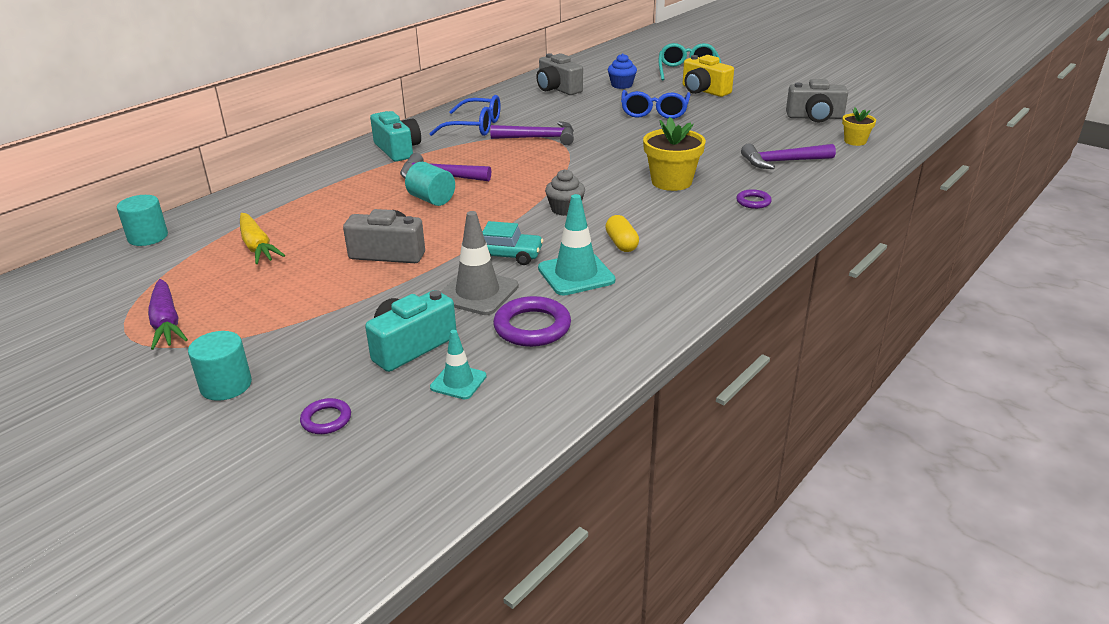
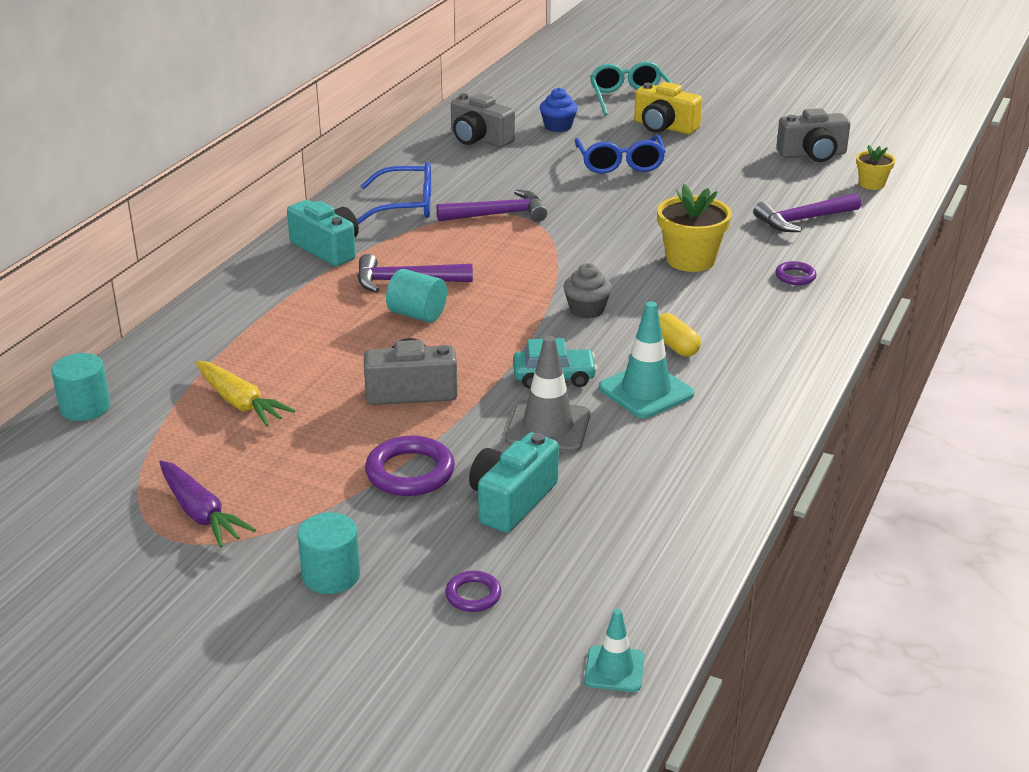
camera: 15 degrees left, 0 degrees up
turquoise traffic cone [430,330,487,399] -> turquoise traffic cone moved to [584,609,645,692]
purple ring [493,296,571,347] -> purple ring moved to [365,436,455,496]

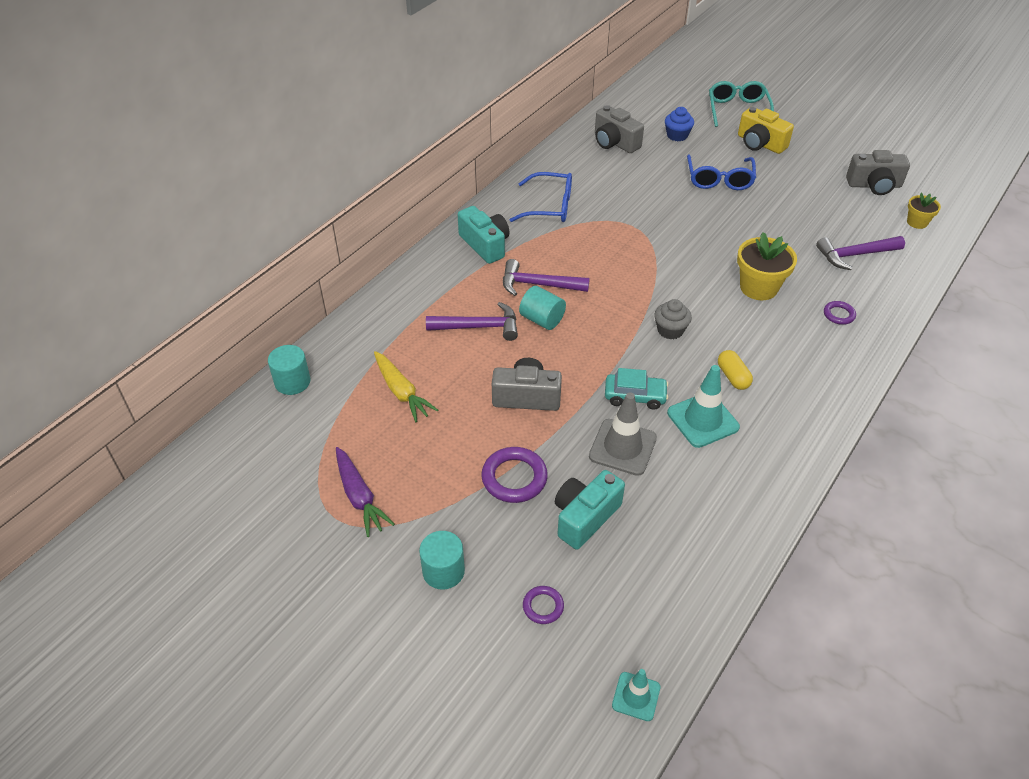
camera: 10 degrees right, 15 degrees up
purple hammer [436,190,547,222] -> purple hammer moved to [426,302,518,341]

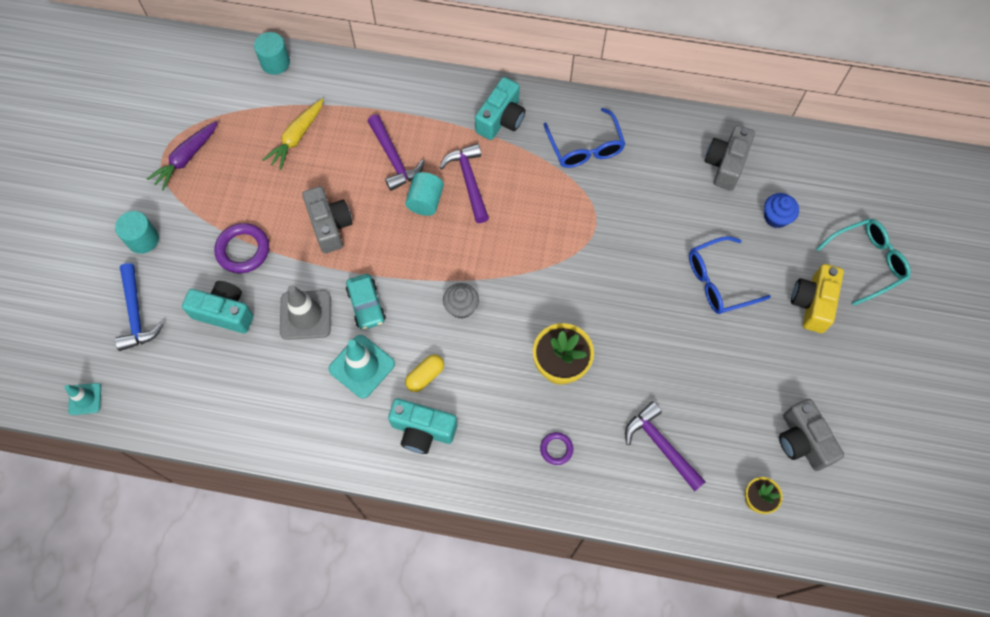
camera: 65 degrees right, 20 degrees up
purple ring [523,586,564,624] -> blue hammer [115,263,164,351]
none -> turquoise camera [388,398,457,454]

